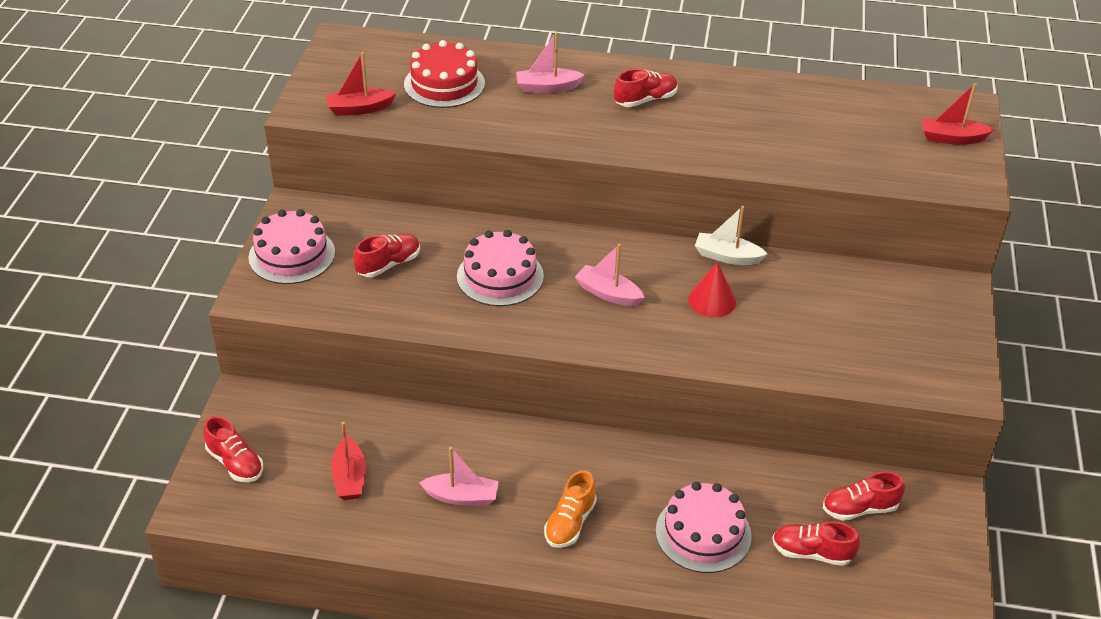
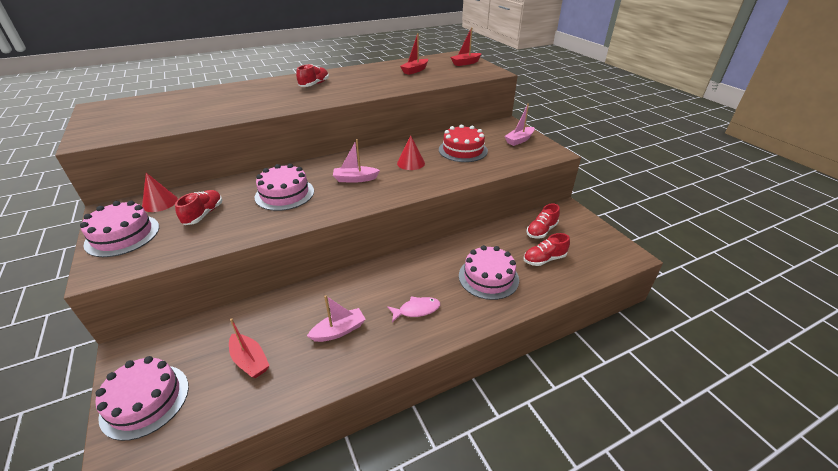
camera: 35 degrees left, 5 degrees down
red shoe [203,416,263,482] -> pink cake [95,356,189,441]
red boat [326,52,397,116] -> red boat moved to [400,33,428,75]
red cake [404,40,485,108] -> red cake moved to [439,124,488,162]
pink boat [516,32,585,93] -> pink boat moved to [505,103,535,146]
orange shoe [544,470,597,548] -> pink fish [387,297,440,322]
white boat [695,206,767,265] -> none
none -> red cone [142,173,178,212]

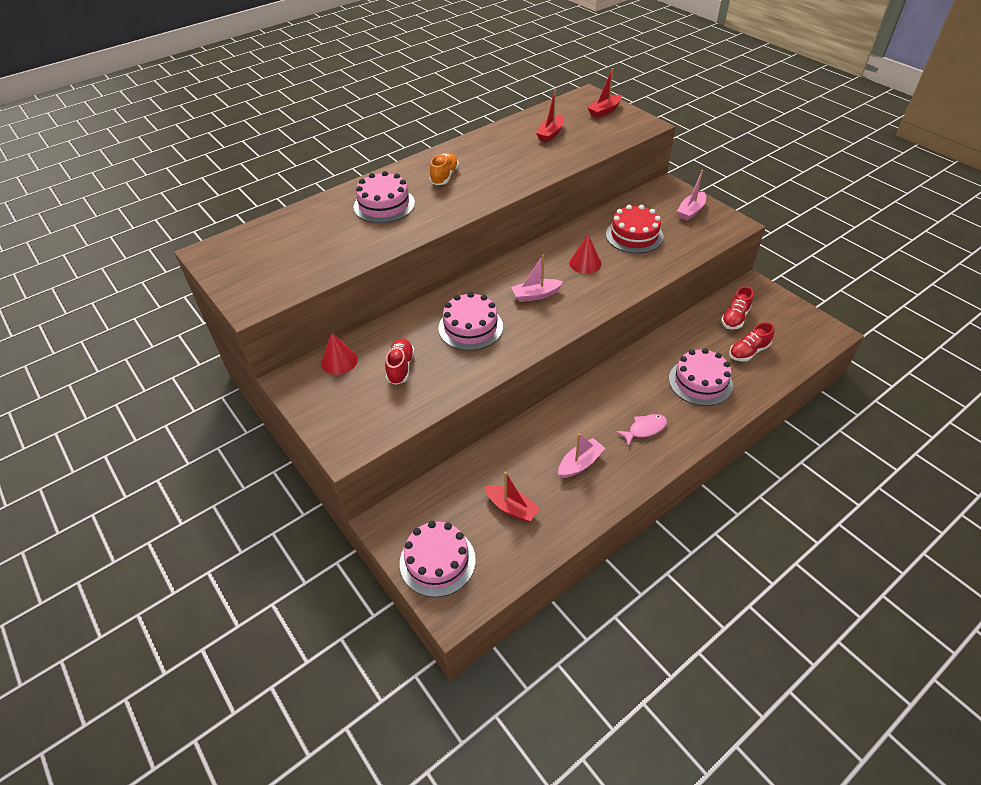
camera: 10 degrees left, 10 degrees up
pink cake [80,201,159,257] -> pink cake moved to [354,171,415,223]
red shoe [296,64,329,87] -> orange shoe [429,153,459,185]

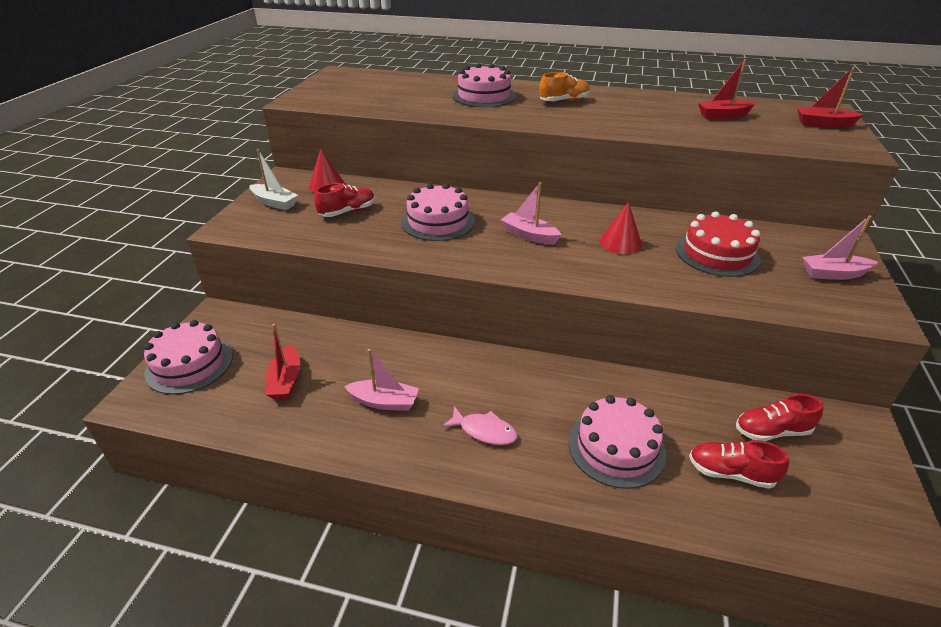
camera: 50 degrees right, 10 degrees down
none -> white boat [249,149,298,210]

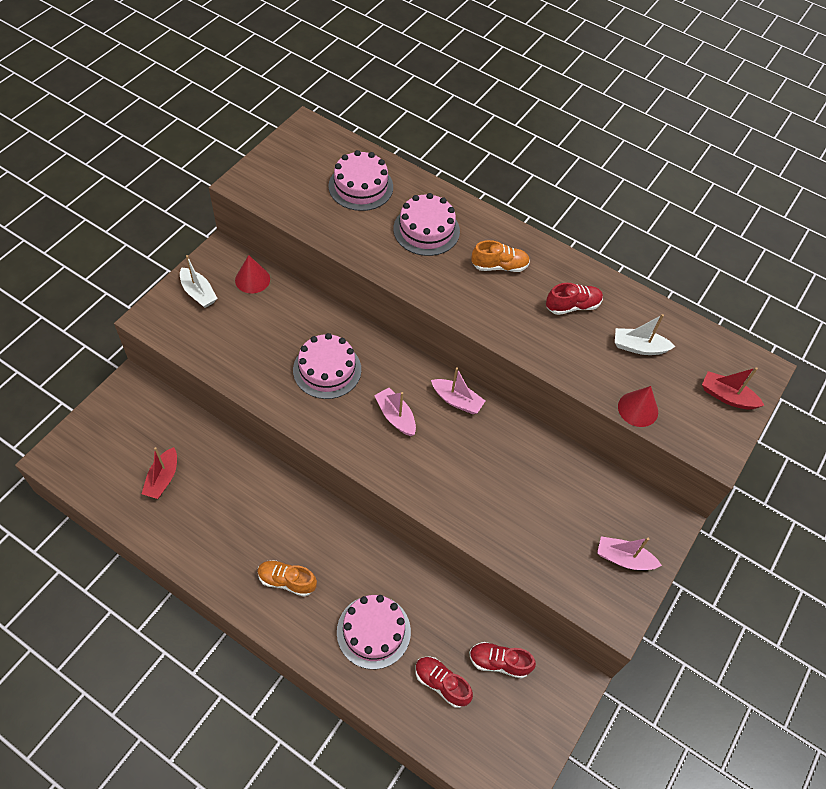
camera: 15 degrees right, 20 degrees up
pink cake [144,320,233,395] -> pink cake moved to [328,150,393,211]
red shoe [314,183,375,217] -> red shoe moved to [546,283,603,315]
pink boat [344,349,419,411] -> pink boat moved to [431,367,485,414]
pink fish [442,406,518,445] -> orange shoe [257,560,317,597]
red cone [599,202,642,254] -> red cone moved to [618,386,658,427]
red cake [676,211,760,277] -> none
red boat [698,59,755,119] -> white boat [615,314,676,355]

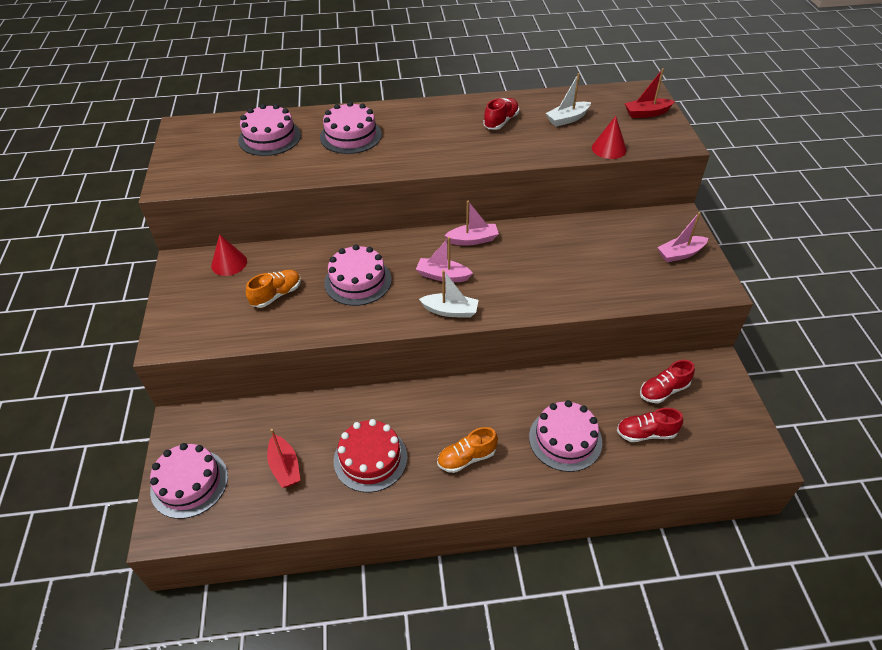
camera: 35 degrees left, 10 degrees down
white boat [180,255,218,308] -> white boat moved to [419,270,479,318]
orange shoe [471,240,530,272] -> orange shoe moved to [246,270,301,308]
none -> pink cake [150,443,228,519]
none -> red cake [334,419,408,493]

